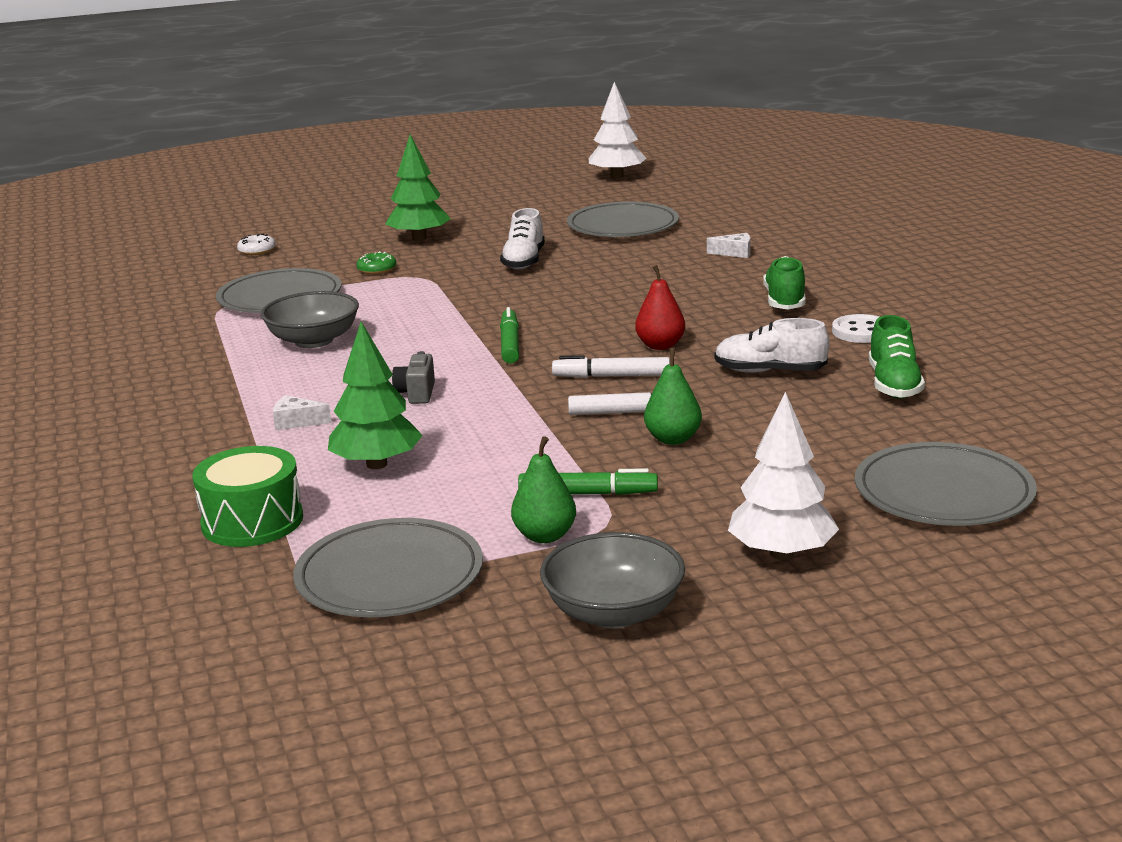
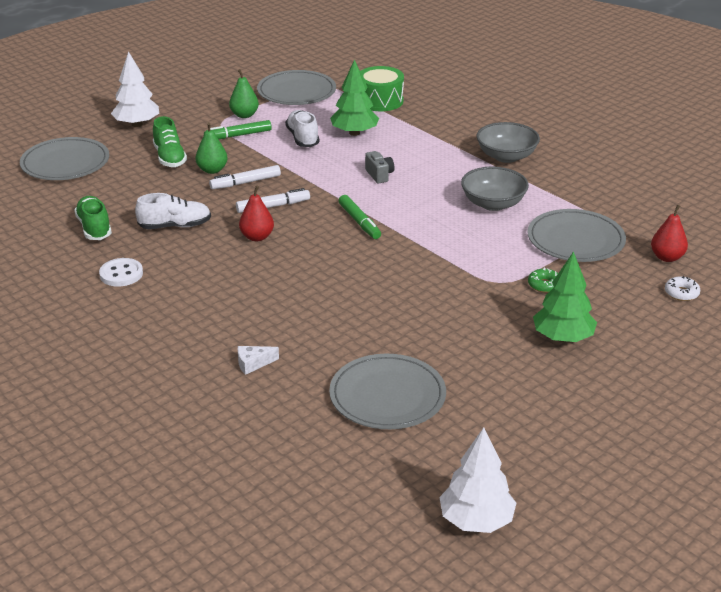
camera: 155 degrees right, 10 degrees up
white cheese [273,395,331,430] -> none
white shoe [500,208,545,270] -> white shoe moved to [285,110,319,147]
grey bowl [540,532,685,628] -> grey bowl moved to [476,122,540,163]
green shoe [763,256,805,309] -> green shoe moved to [153,116,187,167]
none -> red pear [651,205,688,262]

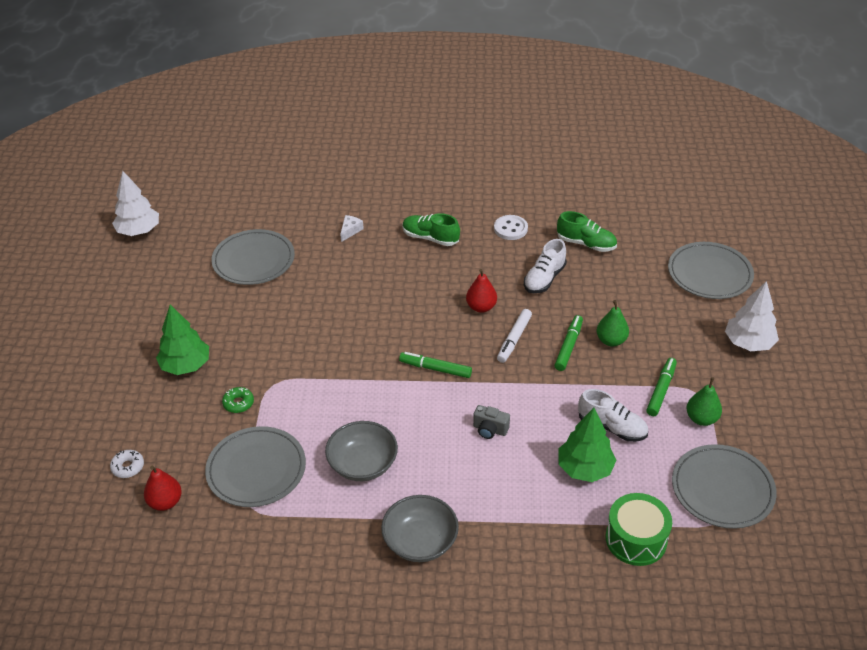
camera: 135 degrees right, 10 degrees up
green shoe [153,116,187,167] -> green shoe moved to [402,213,460,246]
white marker [209,165,281,189] -> green marker [555,315,583,371]

